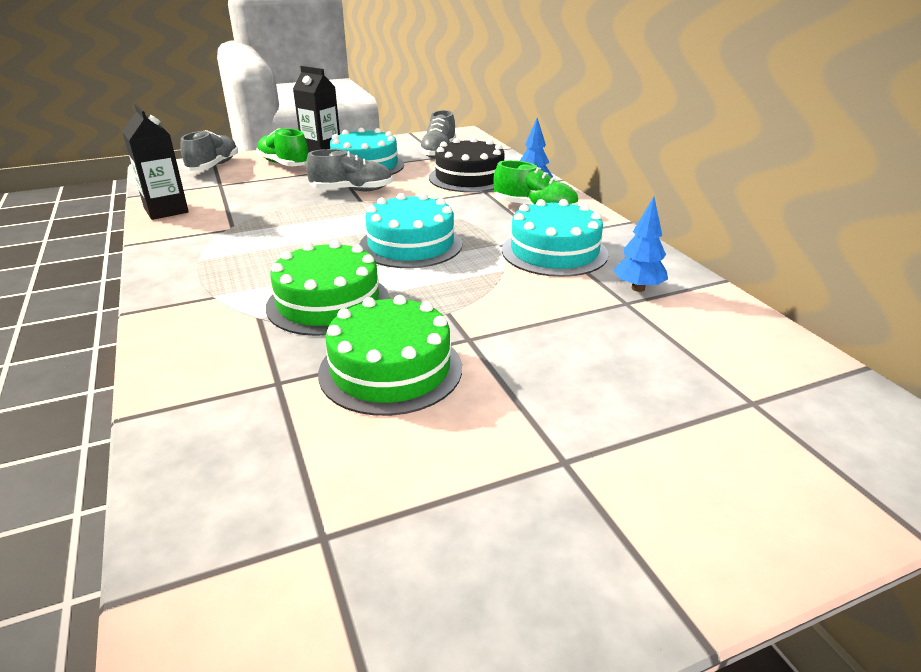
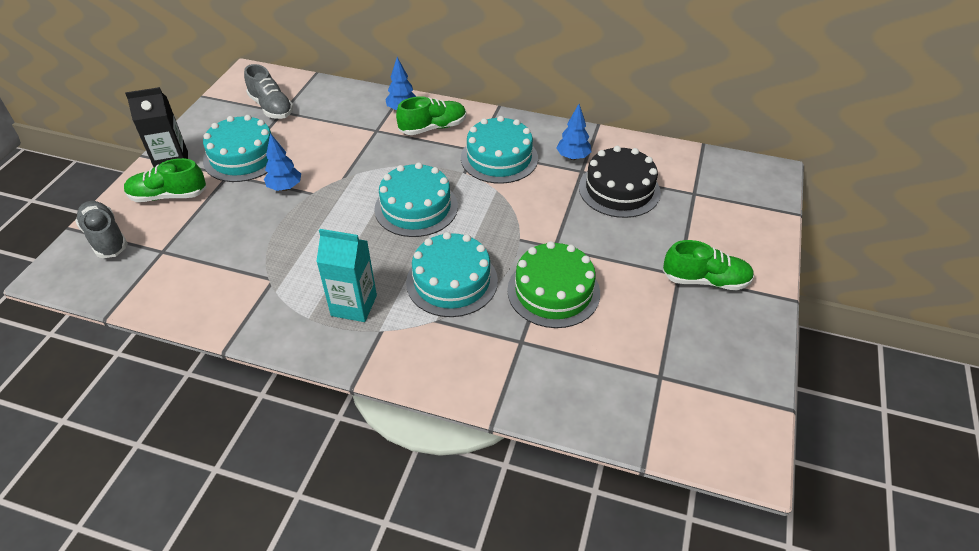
camera: 50 degrees left, 15 degrees up
black carton [122,103,189,220] -> none
green cake [266,240,389,336] -> turquoise cake [406,232,498,317]
grey shoe [306,149,393,191] -> blue tree [264,133,301,191]
black cake [429,137,505,192] -> black cake moved to [579,146,661,218]
none -> turquoise carton [316,229,377,322]
none -> green shoe [663,240,754,290]

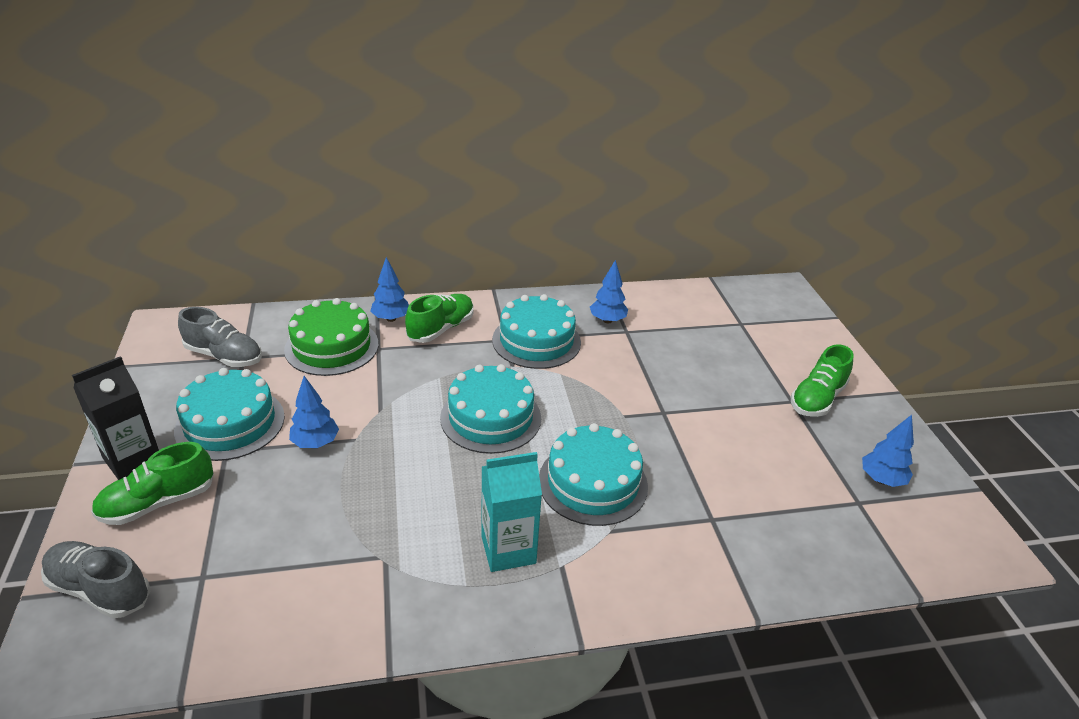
camera: 30 degrees left, 10 degrees down
green cake [507,241,600,328] -> green cake moved to [284,298,379,376]
black cake [579,146,661,218] -> none
green shoe [663,240,754,290] -> green shoe turned 150 degrees clockwise [791,344,854,417]
none -> blue tree [862,415,914,487]

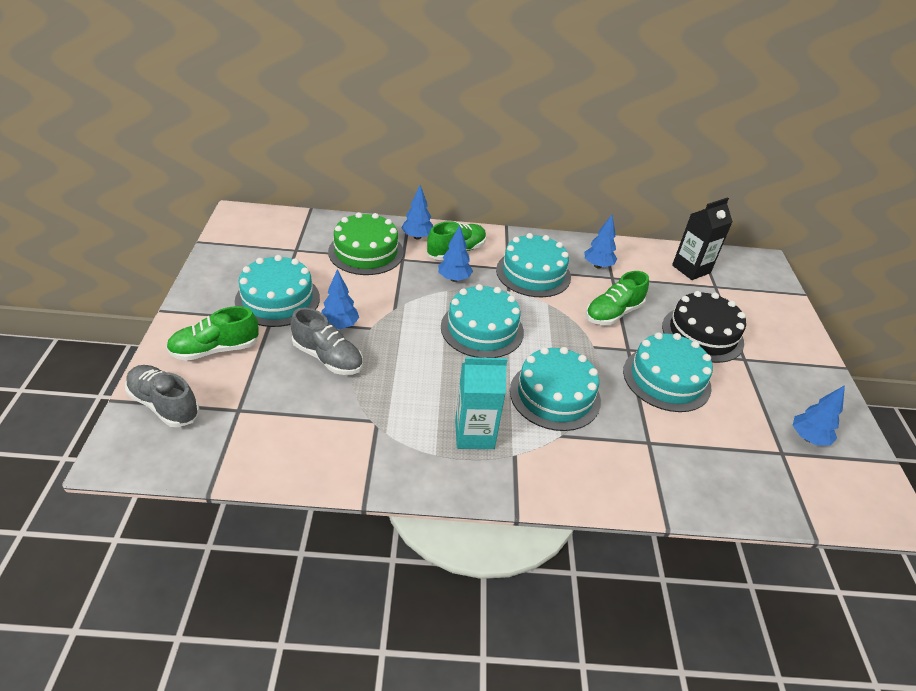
camera: 10 degrees right, 5 degrees up
black carton [72,356,159,480] -> black carton moved to [672,197,733,280]
grey shoe [178,307,262,367] -> grey shoe moved to [291,308,363,375]
green shoe [791,344,854,417] -> green shoe moved to [586,271,649,325]
none -> blue tree [438,225,473,282]
none -> turquoise cake [623,332,713,412]
none -> black cake [662,291,746,363]

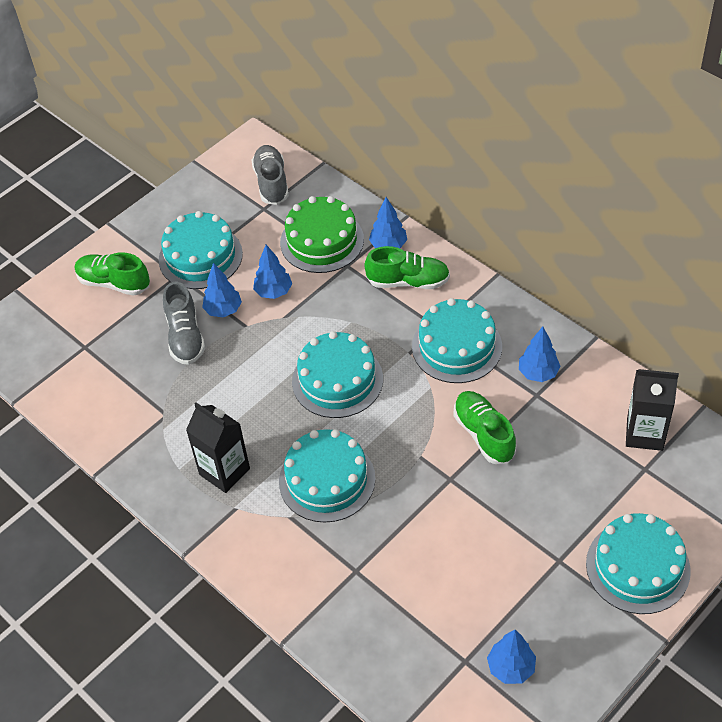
camera: 50 degrees right, 10 degrees up
grey shoe [125,365,200,427] -> grey shoe moved to [252,145,289,205]
blue tree [438,225,473,282] -> blue tree moved to [253,245,292,299]
turquoise carton [455,357,507,449] -> black carton [186,403,250,493]
green shoe [586,271,649,325] -> green shoe turned 60 degrees clockwise [454,391,516,464]
turquoise cake [623,332,713,412] -> turquoise cake moved to [586,513,691,614]
black cake [662,291,746,363] -> none

